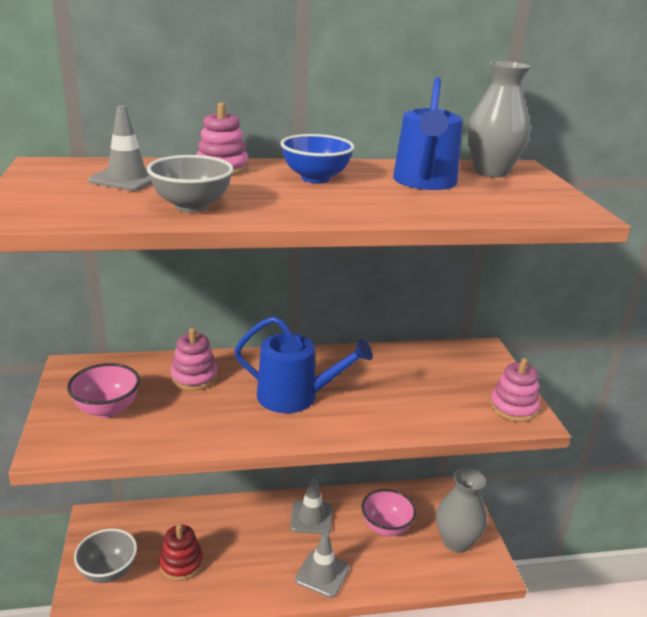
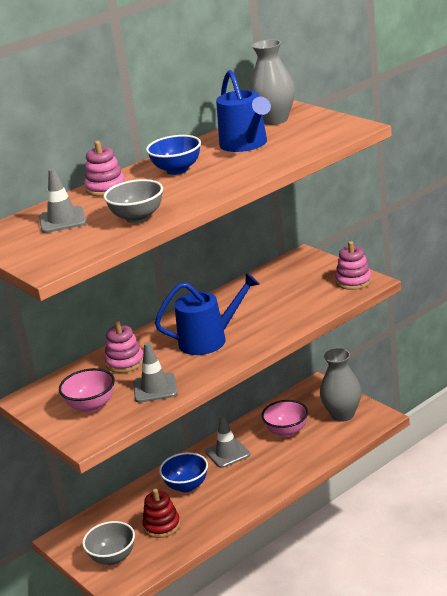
camera: 25 degrees left, 0 degrees up
grey traffic cone [295,532,350,598] -> grey traffic cone moved to [133,342,177,403]
none -> blue bowl [159,452,208,492]

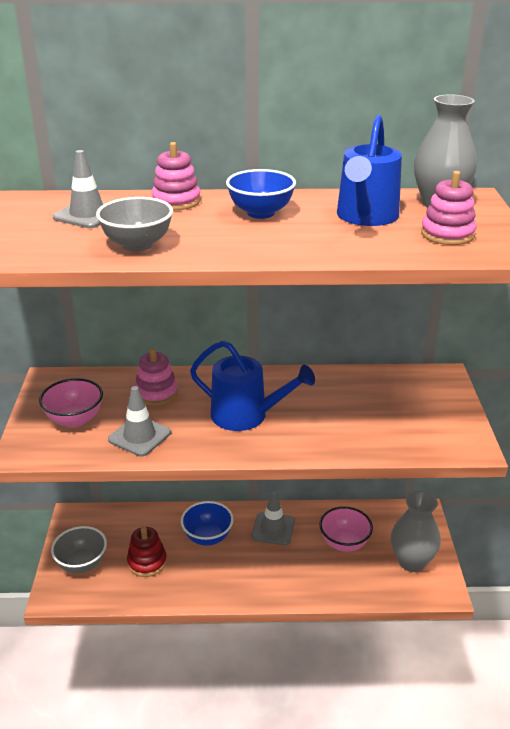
camera: 35 degrees right, 5 degrees up
pink stacking toy [335,241,372,290] -> pink stacking toy moved to [421,171,477,245]

